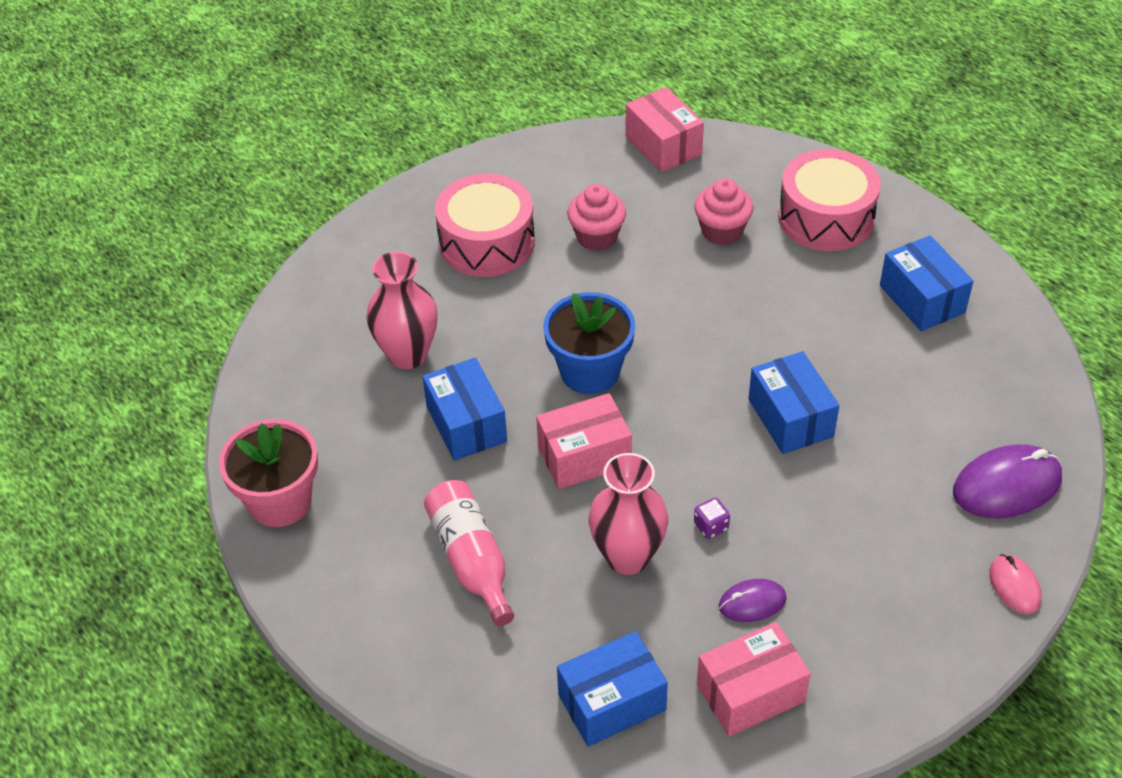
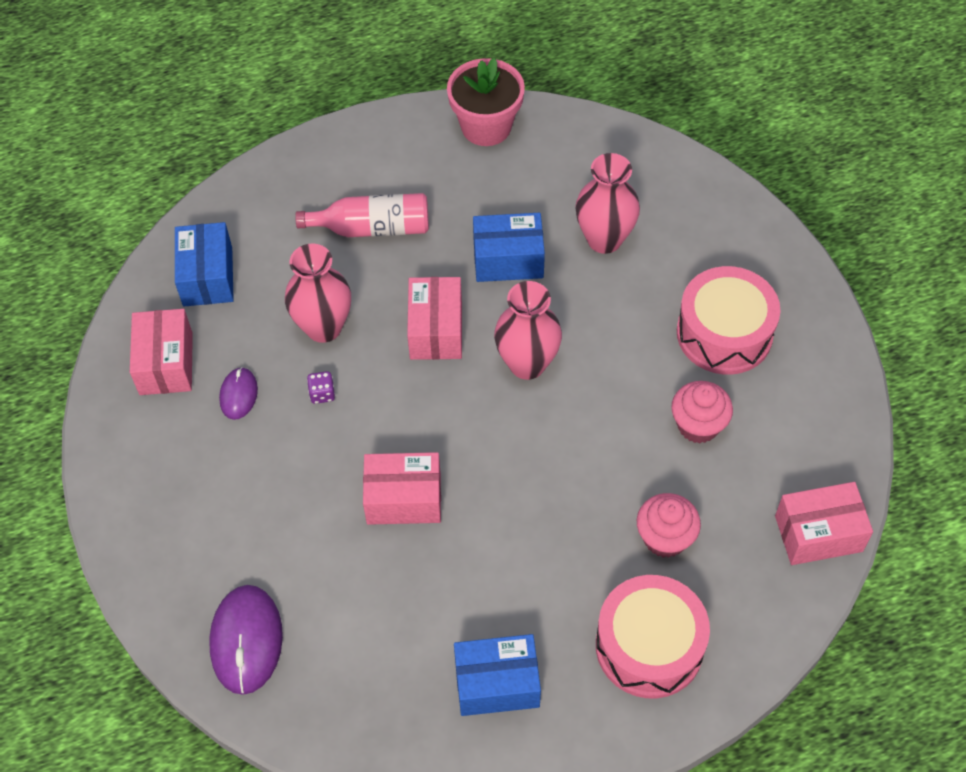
camera: 110 degrees right, 10 degrees up
blue flower pot [543,292,635,394] -> pink vase [494,281,562,380]
blue box [748,351,839,454] -> pink box [363,452,441,525]
pink mouse [990,554,1042,614] -> none

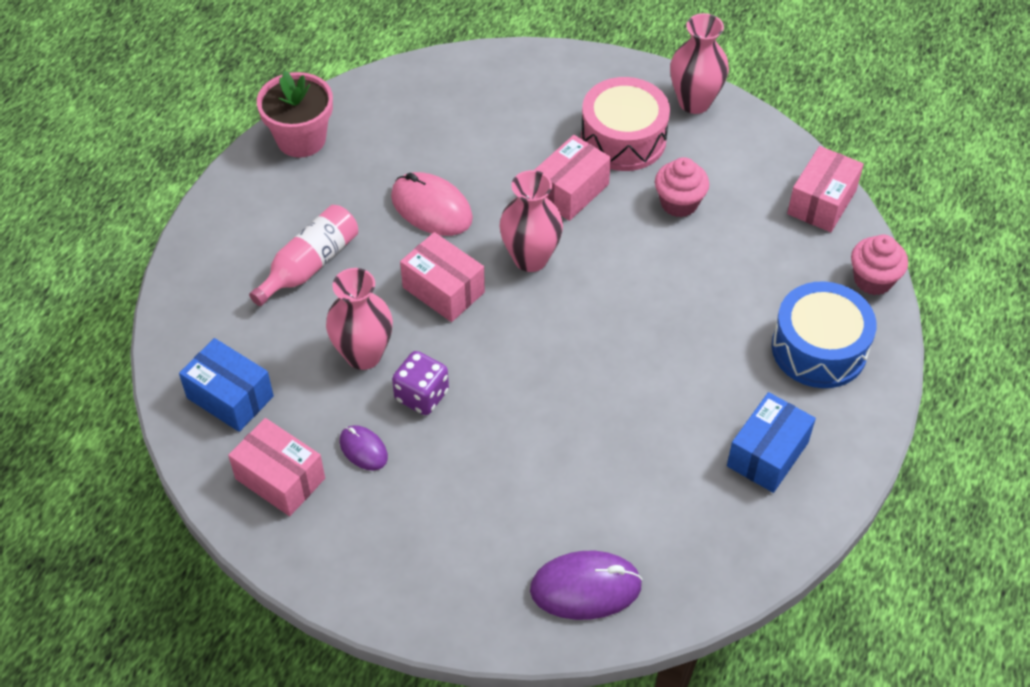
camera: 50 degrees left, 5 degrees down
purple mouse [209,585,283,695] -> purple mouse turned 45 degrees counterclockwise [530,551,643,620]
purple dice [307,371,335,404] -> purple dice [392,351,449,415], size x1.80
pink box [363,452,441,525] -> pink box moved to [535,135,611,221]
blue box [473,213,545,282] -> pink mouse [391,172,473,236]
pink vase [575,153,640,254] -> pink vase moved to [670,13,729,114]
pink drum [596,575,710,698] -> blue drum [772,281,877,388]
pink cupcake [637,493,701,558] -> pink cupcake moved to [851,235,908,295]

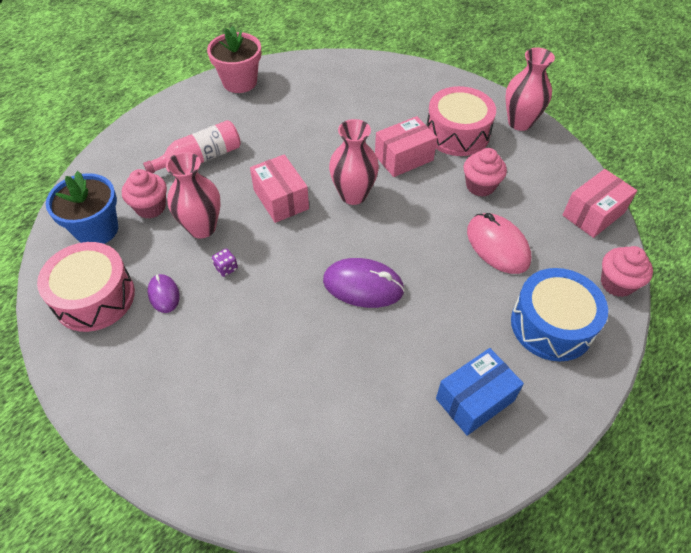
camera: 20 degrees right, 0 degrees up
blue box [179,338,274,432] -> blue flower pot [46,171,118,244]
pink box [228,418,325,516] -> pink drum [37,242,135,332]
pink mouse [391,172,473,236] -> pink mouse moved to [467,213,531,274]
purple dice [392,351,449,415] -> purple dice [212,249,238,277], size x0.56
purple mouse [530,551,643,620] -> purple mouse moved to [323,258,405,308]
none -> pink cupcake [122,169,167,219]

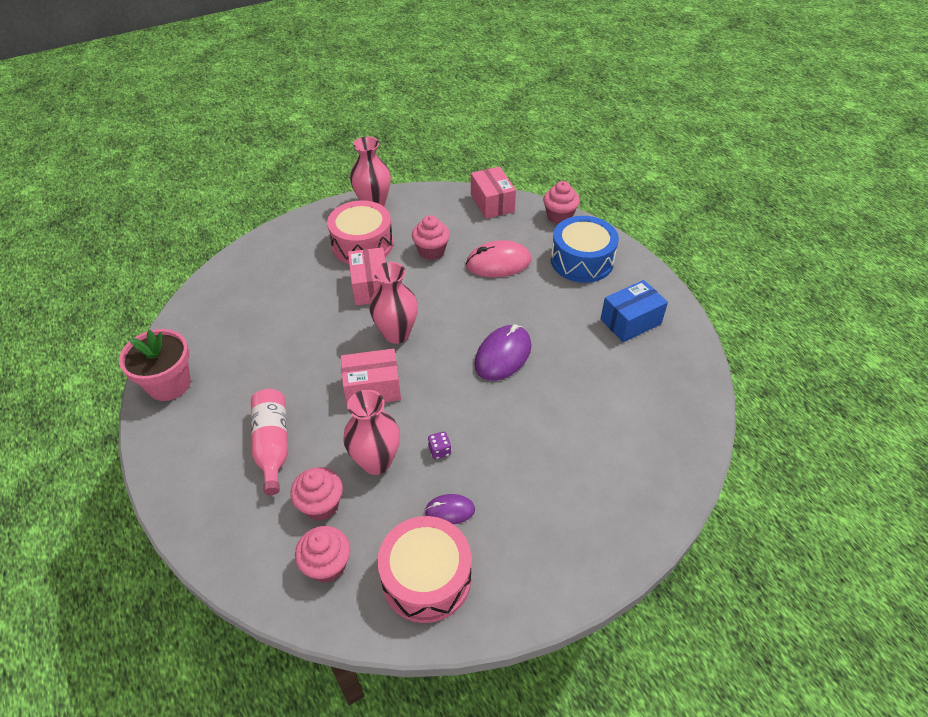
camera: 70 degrees left, 5 degrees down
blue flower pot [46,171,118,244] -> pink cupcake [295,526,350,583]
blue box [436,348,524,436] -> blue box turned 75 degrees clockwise [600,280,668,342]

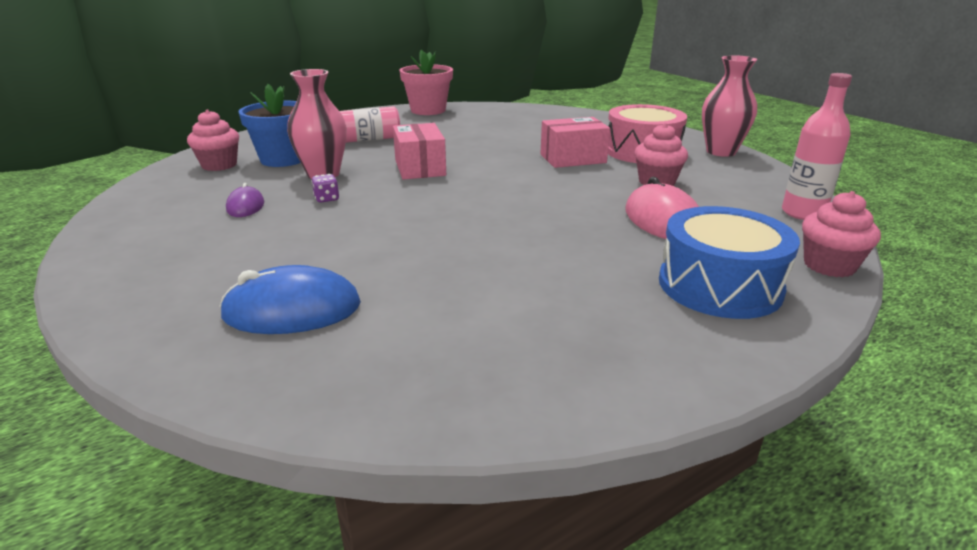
camera: 85 degrees right, 20 degrees down
pink cupcake [291,467,343,521] -> blue flower pot [238,84,301,167]
pink vase [369,262,418,344] -> none
pink drum [377,516,471,623] -> none
pink box [471,166,516,219] -> pink bottle [782,73,852,220]
purple mouse [474,324,531,381] -> none
blue box [600,280,668,342] -> none
none -> blue mouse [219,265,361,334]

